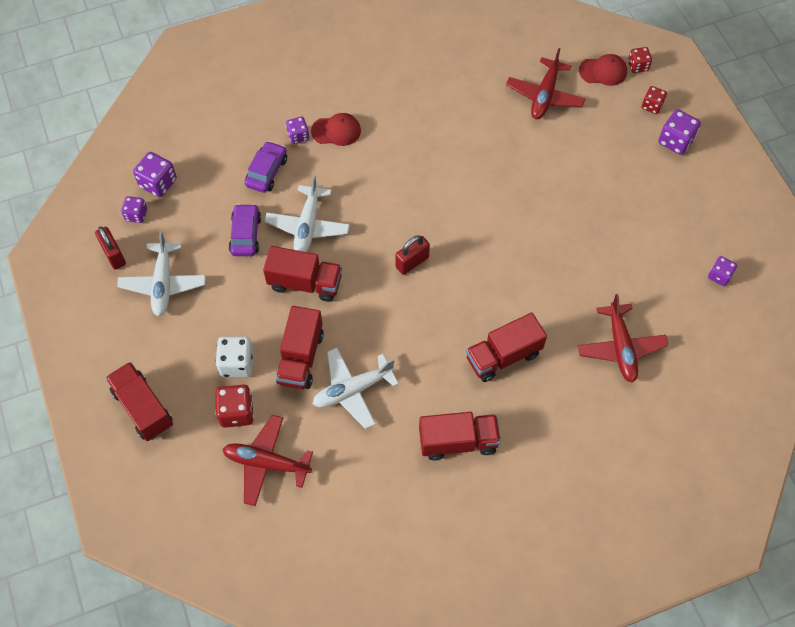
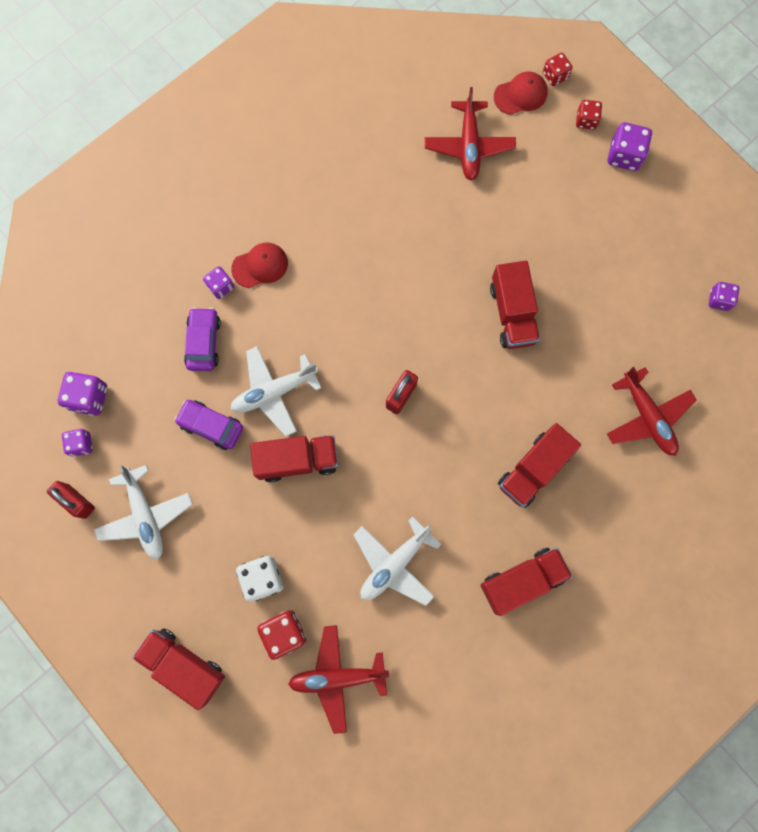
camera: 20 degrees left, 15 degrees up
purple car [229,204,261,256] -> purple car turned 45 degrees counterclockwise [174,400,243,450]
white plane [264,175,350,252] -> white plane turned 75 degrees clockwise [231,346,321,436]
red truck [276,306,324,389] -> red truck moved to [490,261,540,349]

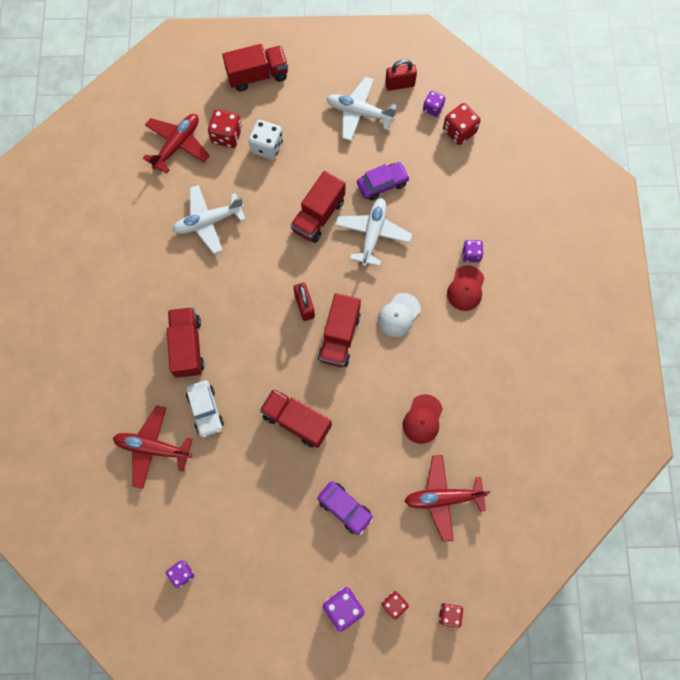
camera: 130 degrees right, 5 degrees down
purple dice [58,372,107,416] -> red dice [443,103,481,145]
purple car [184,307,221,371] -> purple car moved to [317,481,373,535]
white plane [353,516,442,606] -> white plane turned 105 degrees counterclockwise [173,185,246,254]
red plane [425,87,516,181] -> red plane turned 45 degrees counterclockwise [405,455,490,542]
red truck [481,548,573,616] -> red truck moved to [318,293,361,367]
red cap [494,72,548,115] -> red cap moved to [403,394,443,444]
none -> white car [186,380,224,438]
none -> white cap [378,293,420,337]

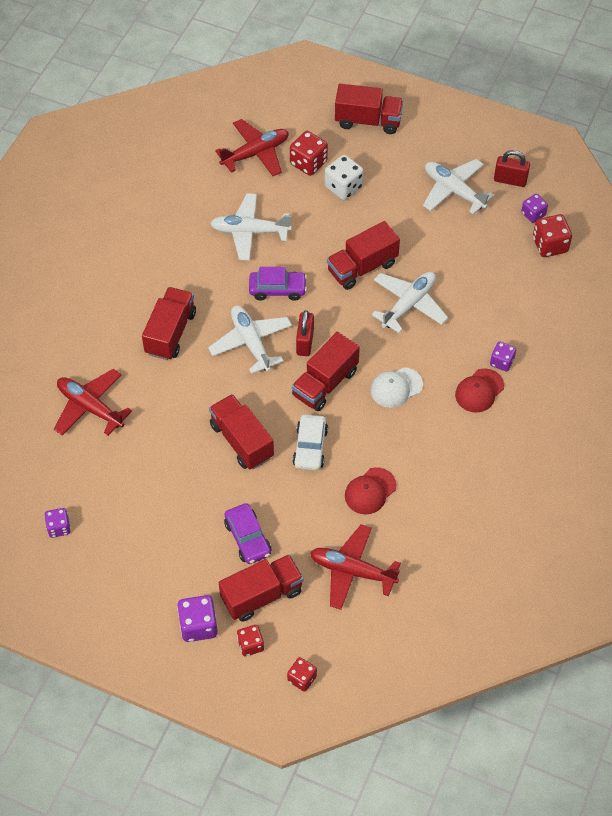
camera: 25 degrees right, 15 degrees down
white car [186,380,224,438] -> white car moved to [293,414,328,471]
purple car [357,162,410,200] -> purple car moved to [249,267,307,301]
none -> white plane [208,305,292,374]
none -> red truck [219,554,304,622]

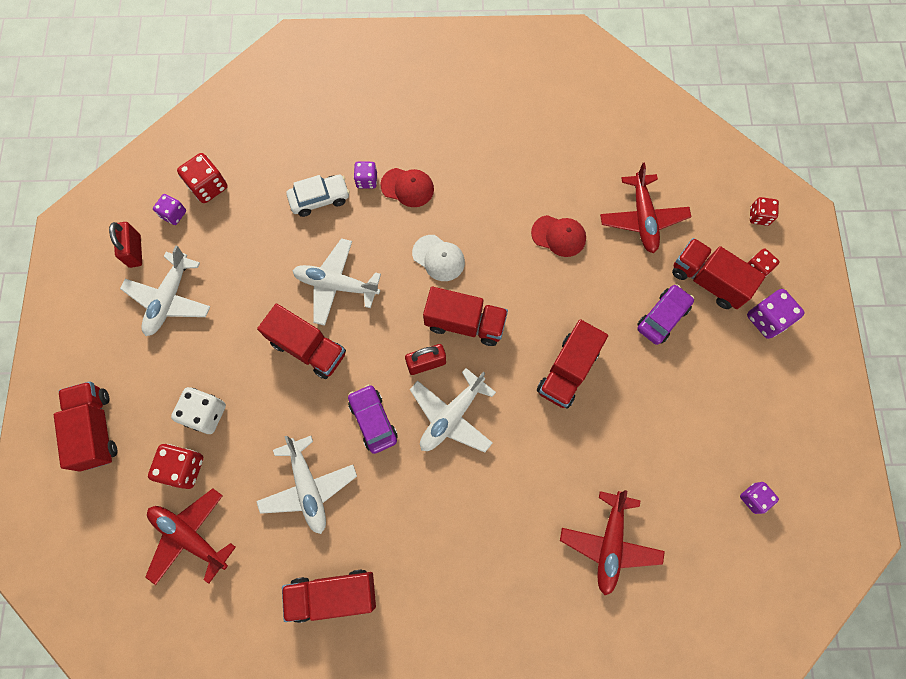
camera: 115 degrees left, 15 degrees up
red truck [142,287,196,360] -> red truck moved to [282,569,376,623]
white car [293,414,328,471] -> white car moved to [287,175,350,217]

